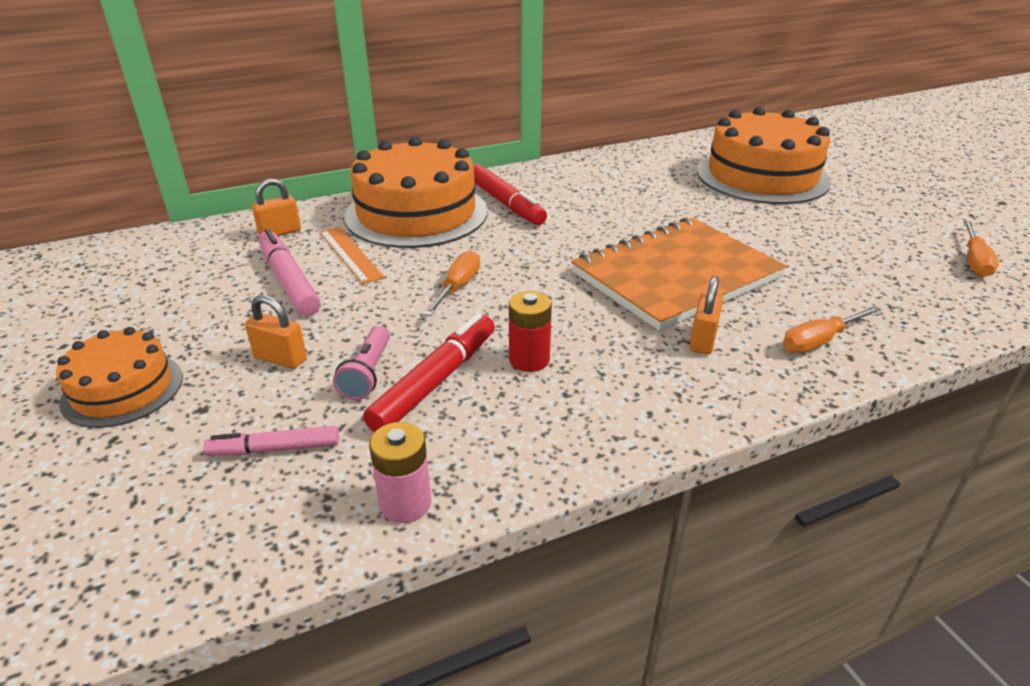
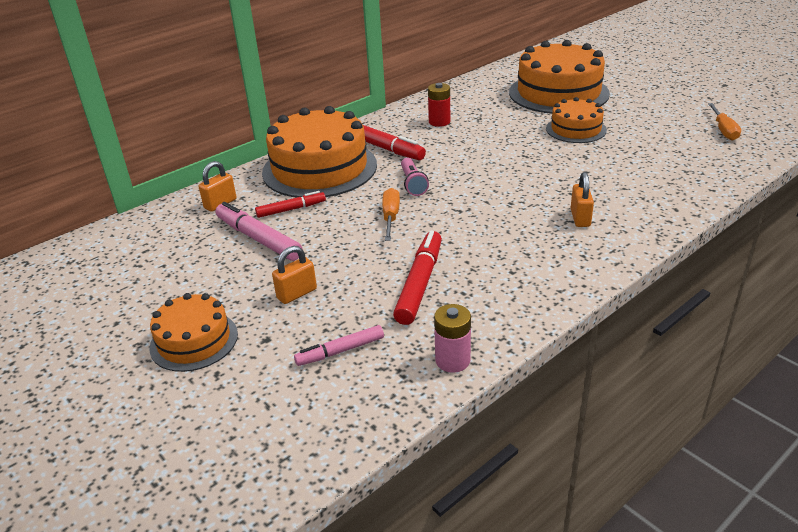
camera: 15 degrees left, 0 degrees up
orange padlock [245,295,307,369] -> orange padlock turned 45 degrees counterclockwise [272,246,317,304]
orange ruler [320,227,384,284] -> red marker [255,191,326,218]
pink flashlight [333,326,390,400] -> pink flashlight moved to [401,158,429,196]
red battery [509,291,552,372] -> red battery moved to [428,83,450,127]
orange notebook [571,217,787,331] -> none
orange screwdriver [783,306,881,353] -> none
none -> orange cake [546,97,607,143]

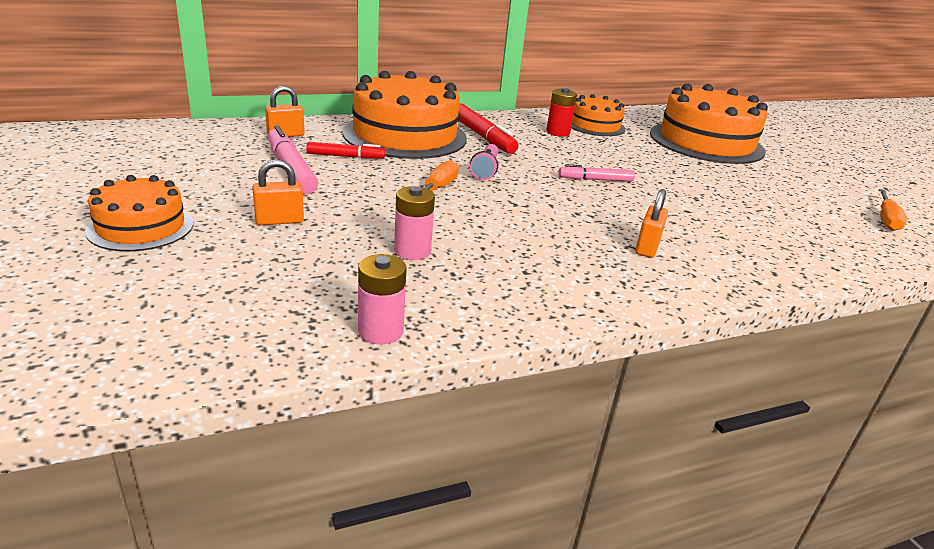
camera: 15 degrees right, 5 degrees down
pink marker [294,325,384,366] -> pink marker moved to [558,164,635,182]
red marker [393,230,442,325] -> pink battery [394,186,435,260]
orange cake [546,97,607,143] -> orange cake moved to [571,94,626,136]

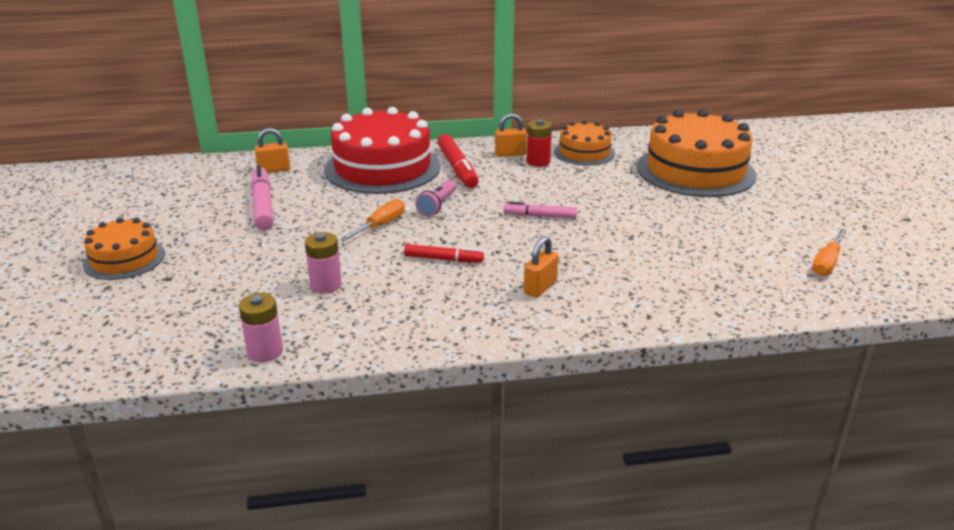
camera: 15 degrees right, 0 degrees up
orange padlock [253,159,304,225] -> orange padlock moved to [495,113,527,157]
red marker [306,142,385,159] -> red marker moved to [404,244,484,262]
orange cake [342,71,467,159] -> red cake [324,107,441,194]

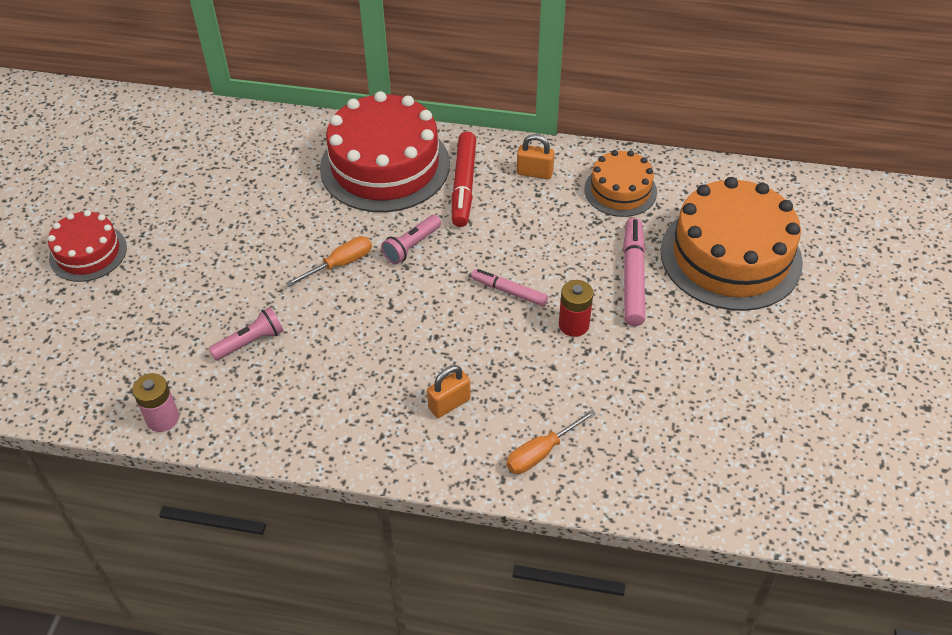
camera: 20 degrees right, 20 degrees up
orange cake [83,218,165,280] -> red cake [48,210,127,282]
pink marker [251,165,274,230] -> pink marker moved to [623,218,645,326]
orange padlock [254,128,290,173] -> none
pink battery [305,232,342,293] -> pink flashlight [209,307,283,360]
red marker [404,244,484,262] -> none
red battery [526,119,552,167] -> red battery moved to [559,280,593,337]
orange screwdriver [812,229,847,276] -> orange screwdriver moved to [506,409,597,474]

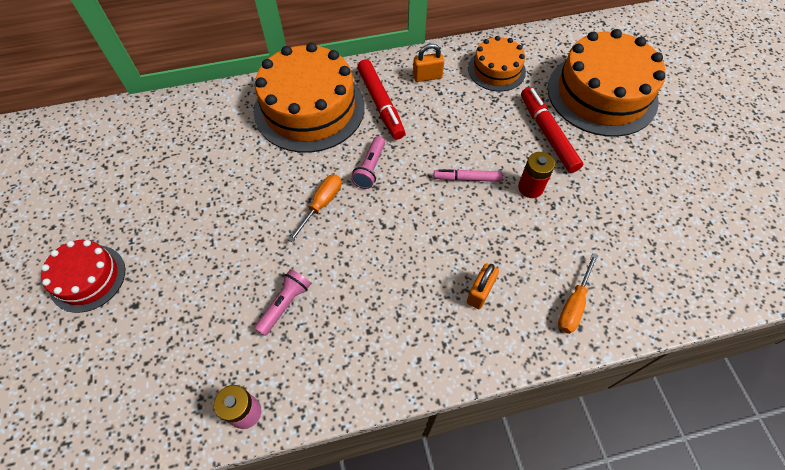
camera: 25 degrees left, 10 degrees up
red cake [320,91,450,212] -> orange cake [254,43,365,153]
pink marker [623,218,645,326] -> red marker [521,87,583,173]

